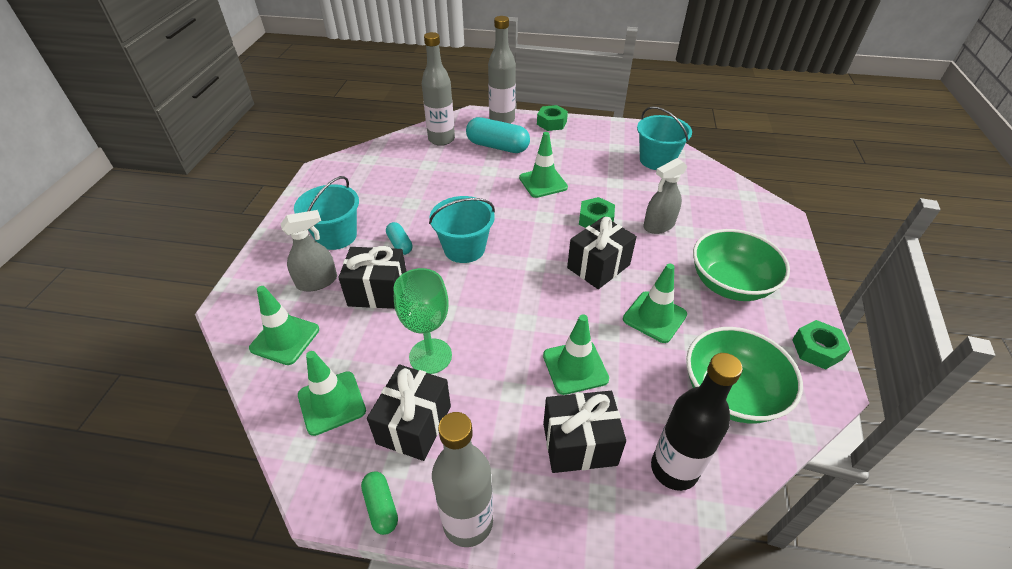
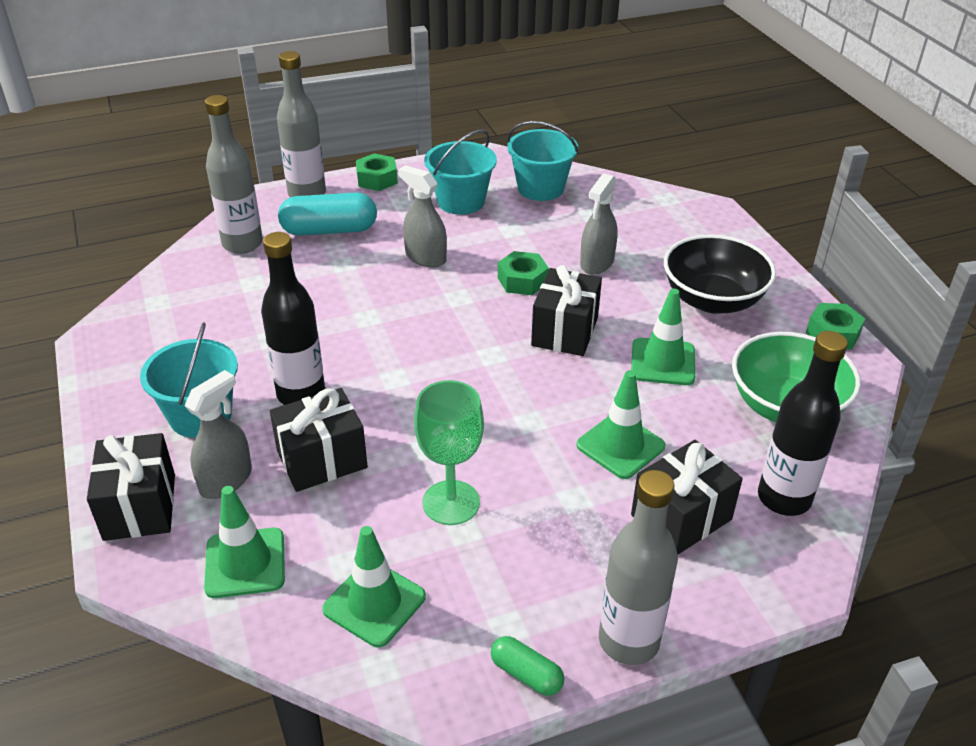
camera: 30 degrees left, 5 degrees down
black gift [367,365,451,461] -> black gift moved to [87,433,175,541]
turquoise capsule [386,222,412,255] -> black bottle [261,232,325,405]
turquoise bucket [429,196,495,263] -> turquoise bucket moved to [424,130,497,215]
green traffic cone [519,132,568,198] -> grey spray bottle [398,165,447,267]
green bowl [693,229,790,301] -> black bowl [664,234,776,314]

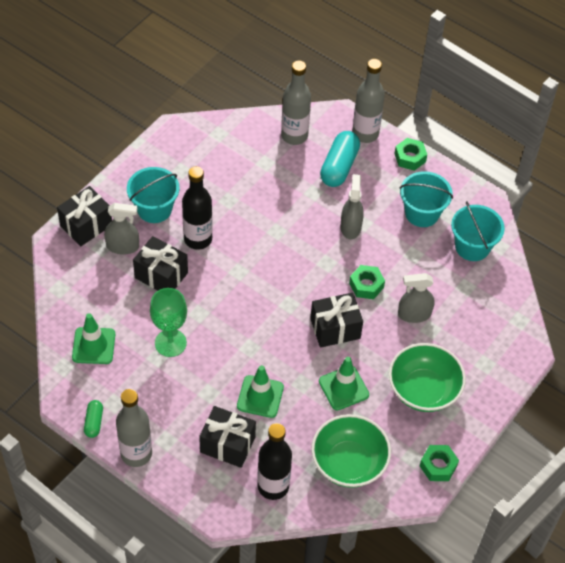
camera: 55 degrees right, 15 degrees up
green traffic cone [204,486,285,598] -> none
turquoise capsule [278,193,377,236] -> turquoise capsule turned 60 degrees clockwise [320,131,360,187]
black bowl [664,234,776,314] -> green bowl [389,343,466,412]

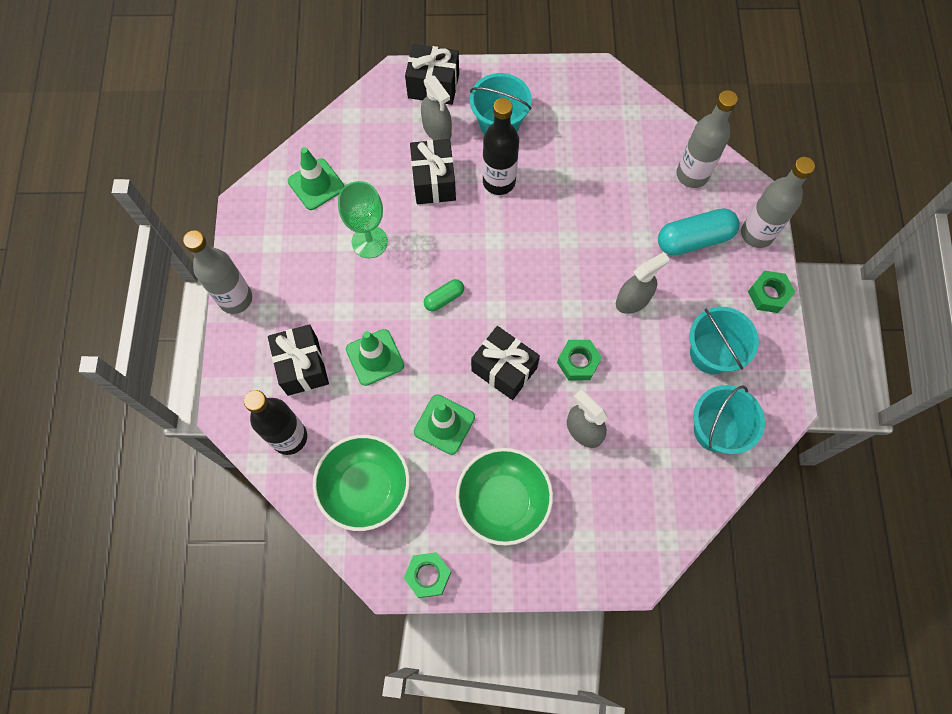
camera: 55 degrees right, 15 degrees up
green capsule [84,400,103,438] -> green capsule moved to [424,279,464,312]

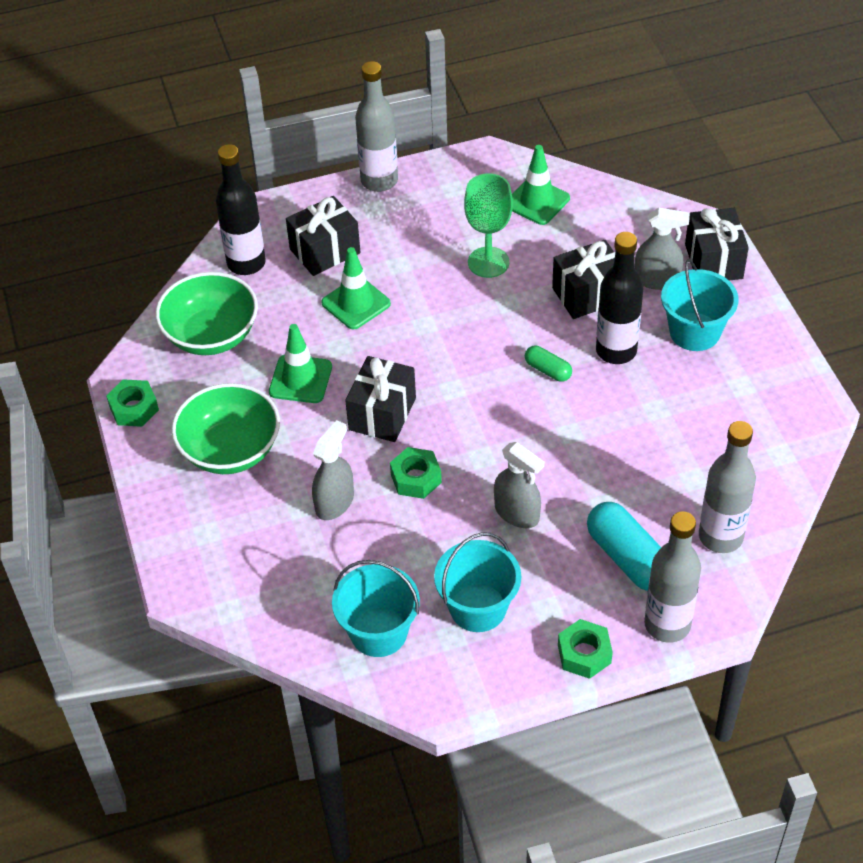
camera: 75 degrees right, 20 degrees down
grey spray bottle [421,75,452,140] -> grey spray bottle turned 120 degrees counterclockwise [635,208,690,290]
green capsule [424,279,464,312] -> green capsule moved to [525,346,572,382]

